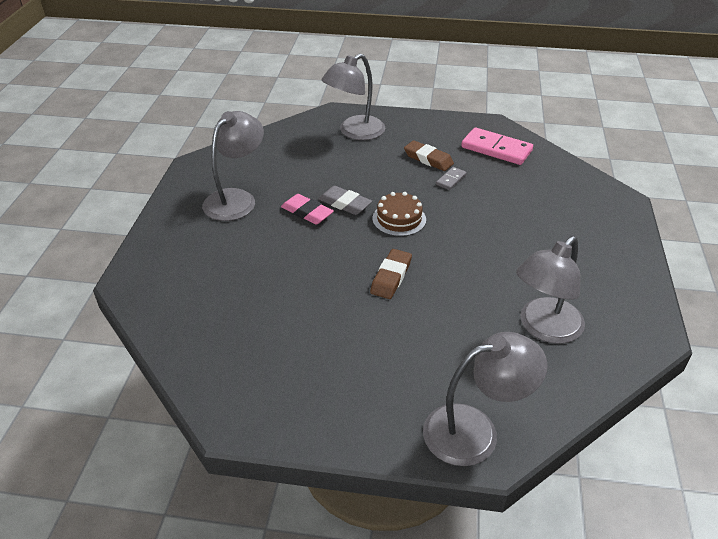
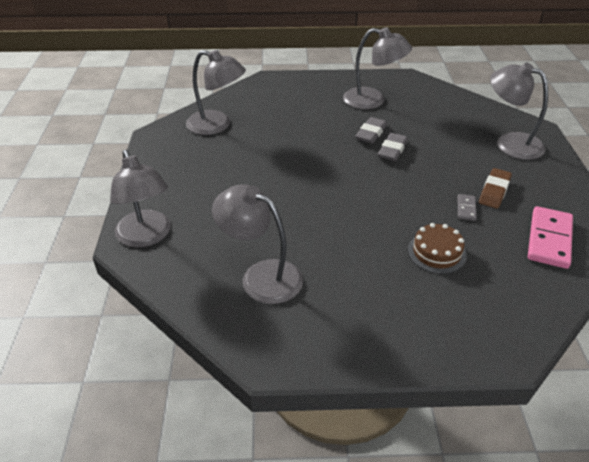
camera: 80 degrees right, 0 degrees up
pink eraser [281,194,334,225] -> grey eraser [355,117,387,144]
brown eraser [370,249,412,299] -> none
brown cake [372,192,426,236] -> brown cake moved to [408,223,467,274]
grey domino [436,167,467,190] -> grey domino turned 75 degrees clockwise [458,194,477,221]
none -> grey lamp [186,50,246,135]

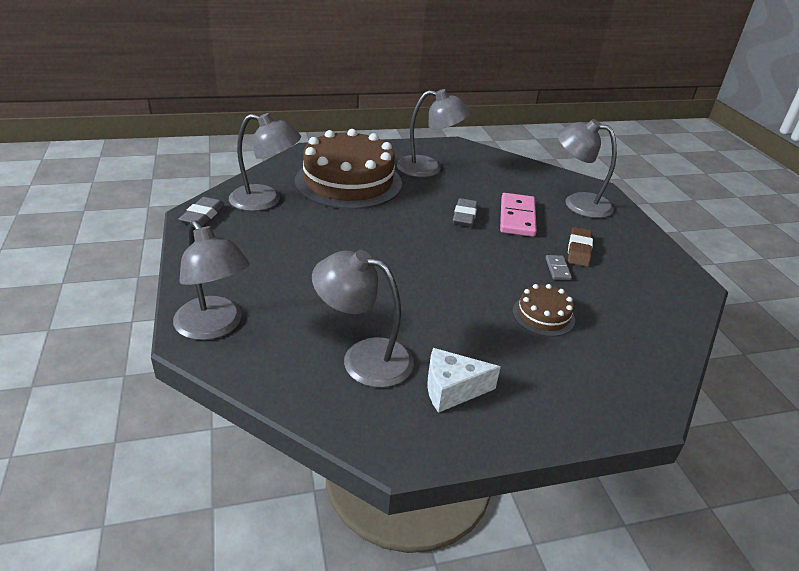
camera: 15 degrees left, 5 degrees down
grey eraser [355,117,387,144] -> grey eraser moved to [179,197,225,226]
pink domino [528,206,573,269] -> pink domino moved to [500,193,537,237]
none -> brown cake [295,129,402,209]
none -> white cheese [427,348,501,413]

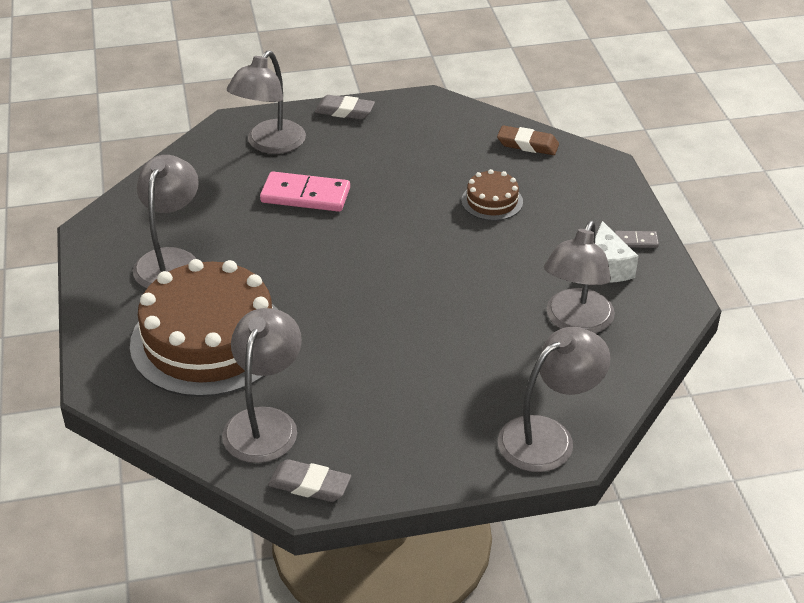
camera: 85 degrees left, 5 degrees up
grey eraser [453,198,478,227] -> grey eraser moved to [315,95,375,119]
grey domino [546,255,572,280] -> grey domino moved to [614,231,659,248]
brown eraser [568,227,593,267] -> brown eraser moved to [497,125,559,155]

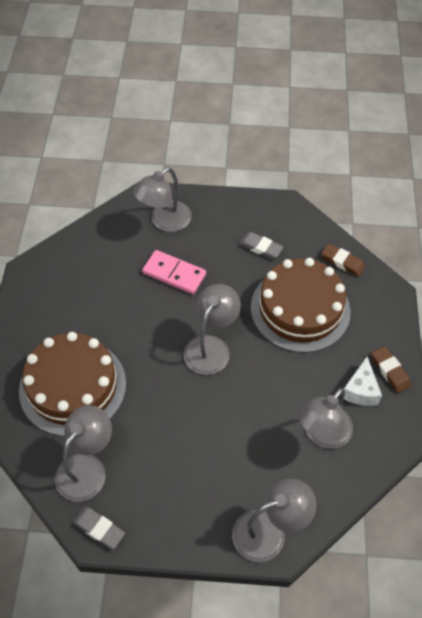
camera: 15 degrees right, 15 degrees up
grey lamp [133,155,199,288] -> grey lamp moved to [184,284,241,375]
grey eraser [315,95,375,119] -> grey eraser moved to [239,232,284,259]
brown cake [462,169,523,221] -> brown cake [251,258,350,353], size x2.26
grey domino [614,231,659,248] -> brown eraser [371,346,411,393]

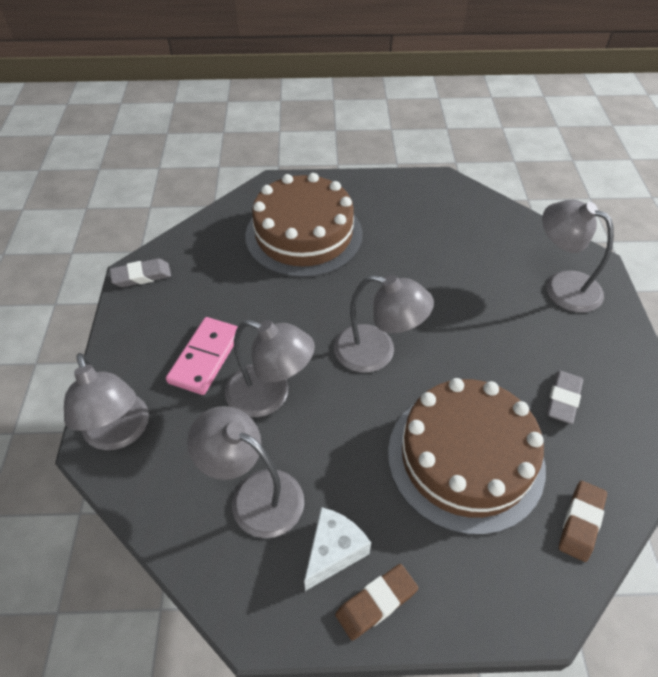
camera: 85 degrees right, 5 degrees down
grey lamp [55,405,112,502] -> grey lamp moved to [225,320,315,417]
grey eraser [73,507,125,549] -> grey eraser turned 45 degrees clockwise [110,258,171,287]
pink domino [142,250,206,294] -> pink domino moved to [166,317,238,395]
white cheese [344,357,382,406] -> white cheese turned 120 degrees clockwise [304,507,371,591]

